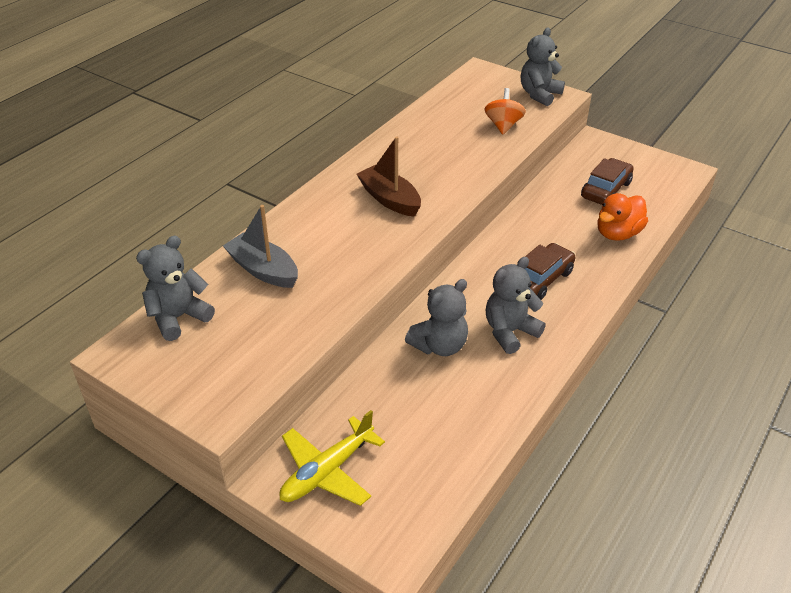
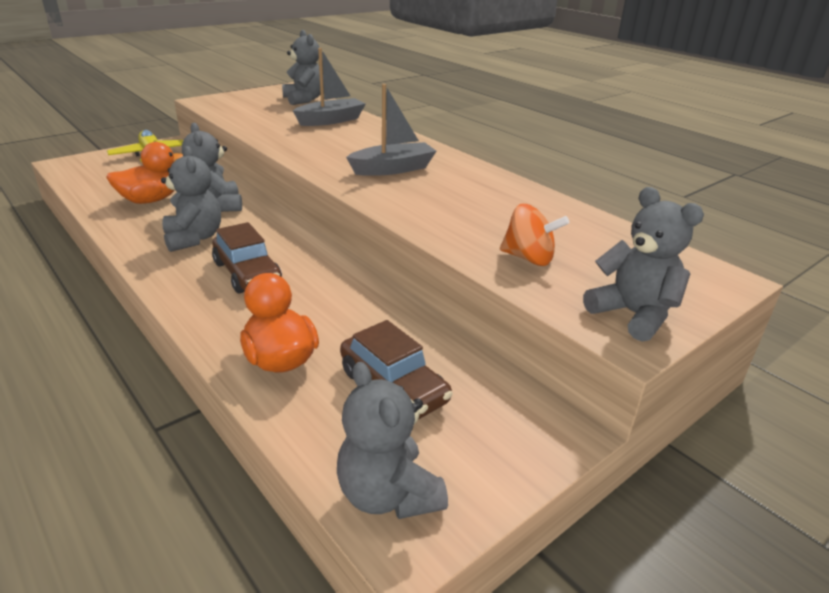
camera: 105 degrees right, 10 degrees down
brown boat [356,136,421,217] -> grey boat [346,84,436,176]
none -> orange duck [106,142,183,204]
none -> grey teddy bear [337,362,448,519]

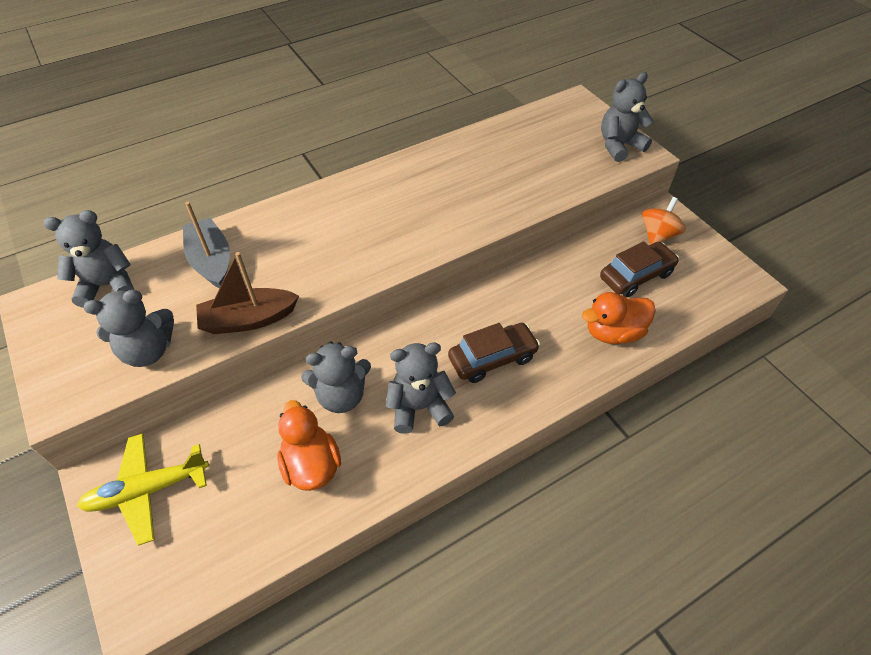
camera: 80 degrees left, 20 degrees up
grey teddy bear [337,362,448,519] -> grey teddy bear moved to [84,290,174,367]
grey boat [346,84,436,176] -> none
orange spinning top [500,204,569,266] -> orange spinning top moved to [642,197,686,245]
none -> brown boat [196,252,299,334]

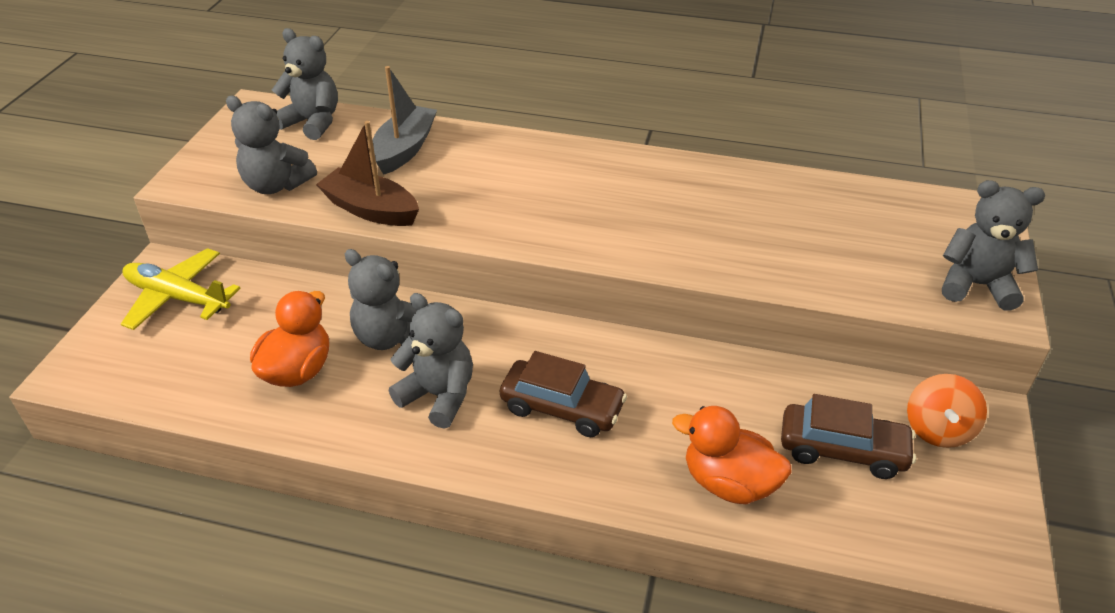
camera: 45 degrees right, 10 degrees down
orange spinning top [642,197,686,245] -> orange spinning top turned 120 degrees clockwise [907,374,987,448]

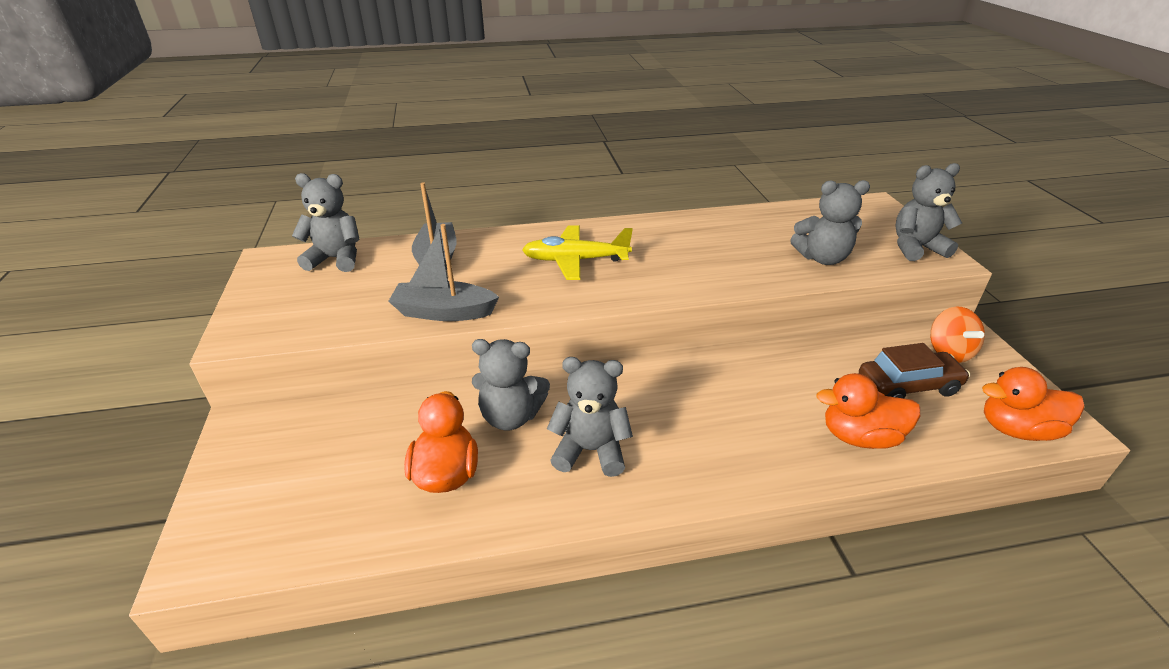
camera: 25 degrees left, 5 degrees down
yellow plane [121,248,241,330] -> yellow plane moved to [522,225,633,280]
grey teddy bear [226,95,317,194] -> grey teddy bear moved to [790,180,870,265]
brown boat [316,121,419,226] -> grey boat [388,224,499,321]
brown car [500,351,627,437] -> none
none -> orange duck [982,367,1084,441]

